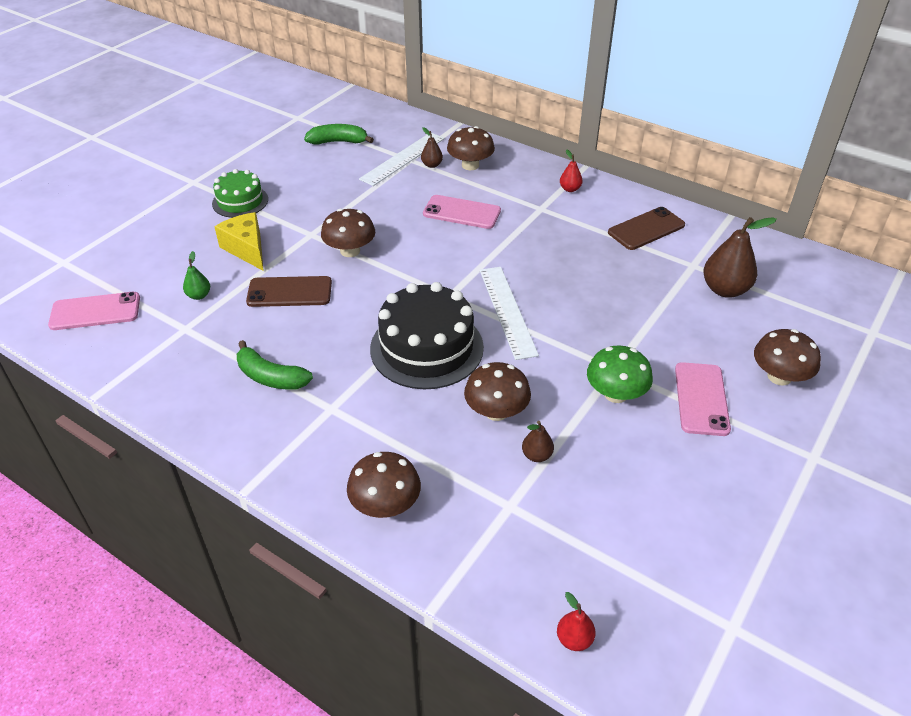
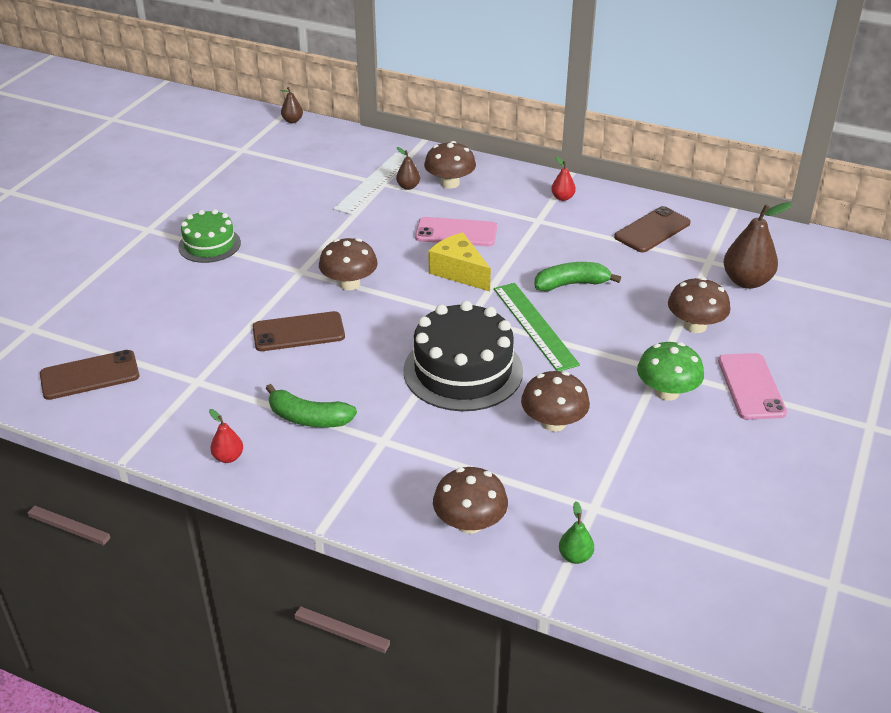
camera: 10 degrees left, 5 degrees down
pink phone [48,292,140,330] -> brown phone [40,350,139,400]
green pear [183,251,210,300] -> green pear moved to [559,501,594,564]
yellow cheese [214,212,264,271] -> yellow cheese moved to [429,232,491,291]
green banana [304,124,374,145] -> green banana moved to [534,262,621,291]
white ruler [480,267,539,360] -> green ruler [494,283,580,371]
brown pear [522,421,554,462] -> brown pear moved to [280,87,303,123]
red pear [557,592,596,651] -> red pear moved to [209,409,243,463]
brown mushroom [754,329,821,385] -> brown mushroom moved to [668,277,730,333]

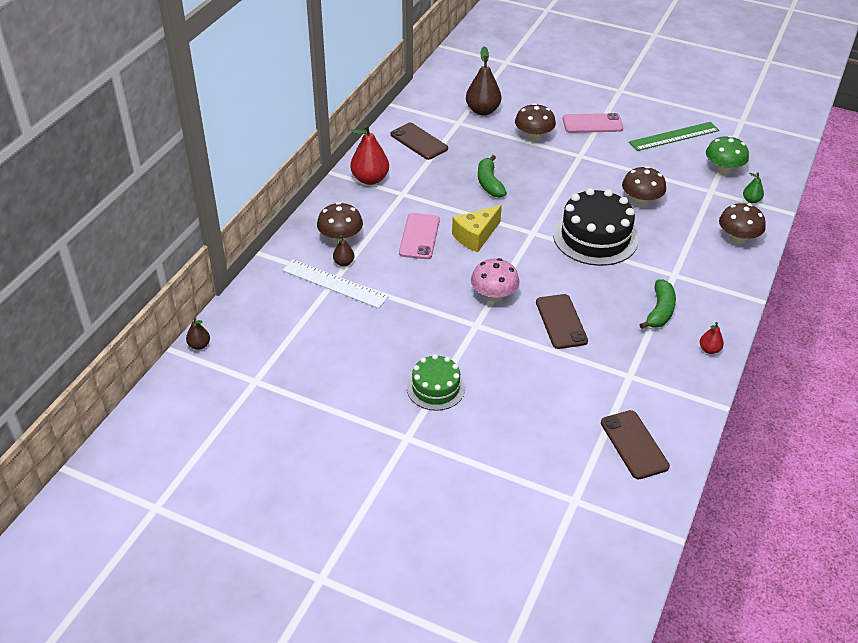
camera: 90 degrees left, 5 degrees up
brown mushroom [319,238,378,290] -> pink mushroom [471,258,520,302]
green ruler [494,283,580,371] -> green ruler moved to [629,122,719,151]
red pear [551,156,576,201] -> red pear [350,124,389,185], size x1.96
green mushroom [637,342,704,401] -> green mushroom moved to [706,136,749,174]

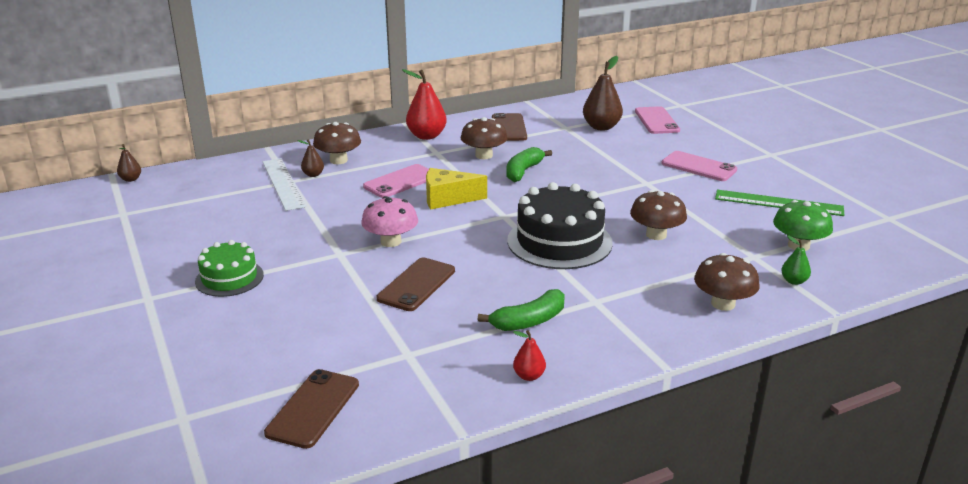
camera: 40 degrees right, 15 degrees down
brown mushroom [515,103,556,141] -> brown mushroom moved to [461,117,508,159]
none -> pink phone [635,106,680,134]

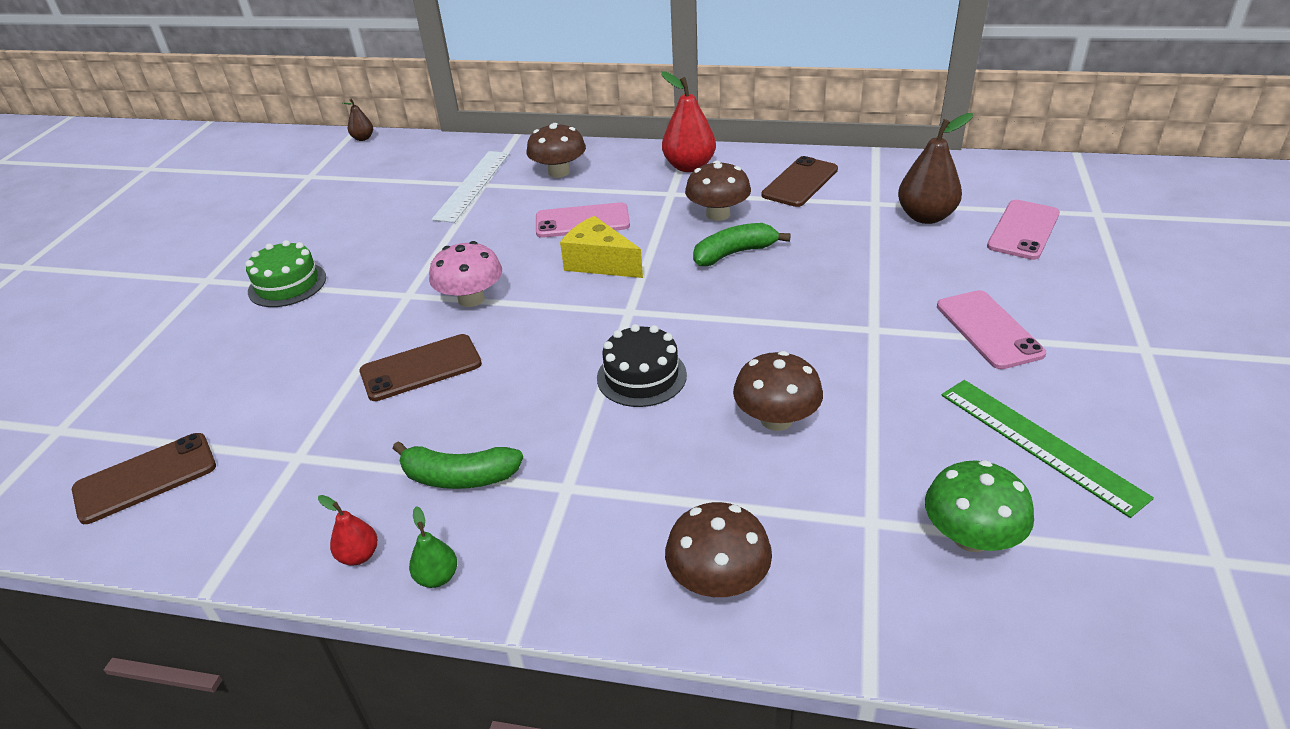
camera: 40 degrees right, 10 degrees up
brown pear [297,139,324,177] -> none
black cake [507,182,613,269] -> black cake [597,324,687,407], size x0.59
green pear [781,235,811,285] -> green pear moved to [409,506,457,588]

